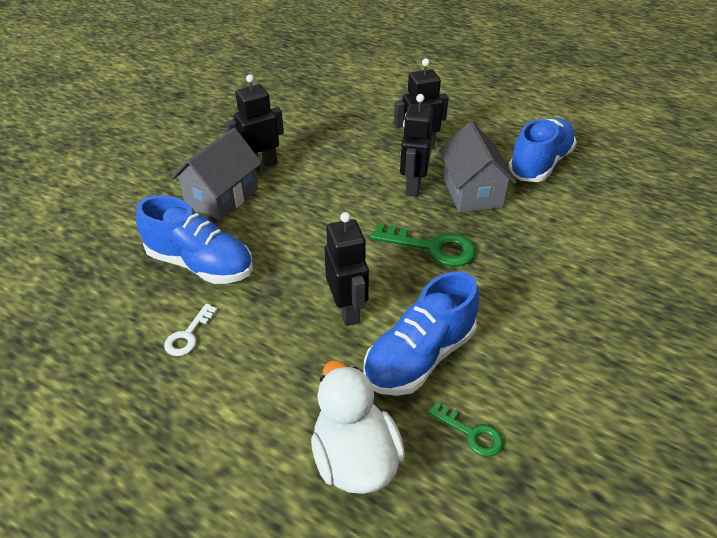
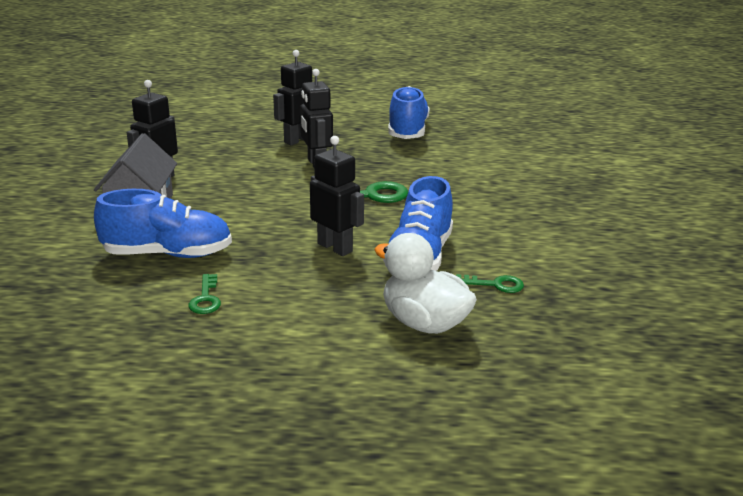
camera: 30 degrees left, 15 degrees down
white key [164,304,218,356] -> green key [188,274,221,314]
grey house [439,121,517,212] -> none

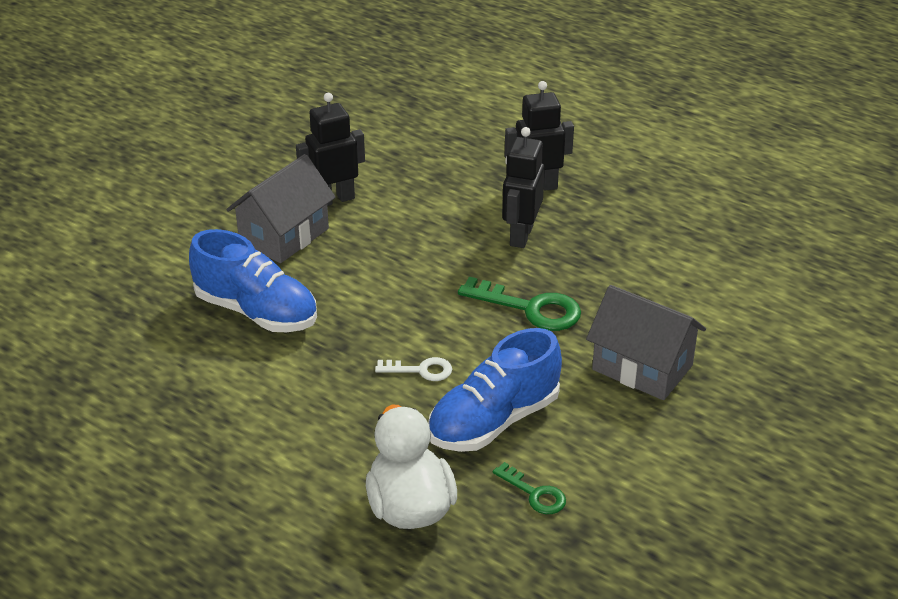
camera: 35 degrees right, 10 degrees up
green key [188,274,221,314] -> none
black robot [310,136,364,256] -> white key [375,357,452,381]
blue shoe [388,86,430,139] -> none
none -> grey house [586,285,706,400]

